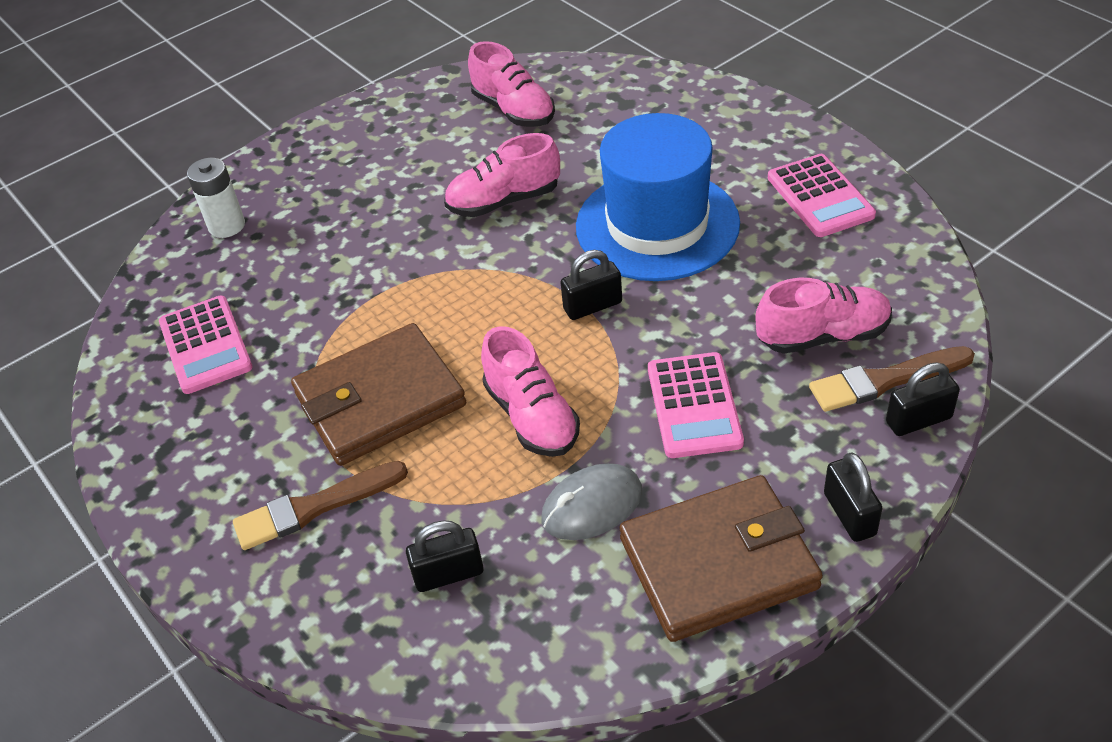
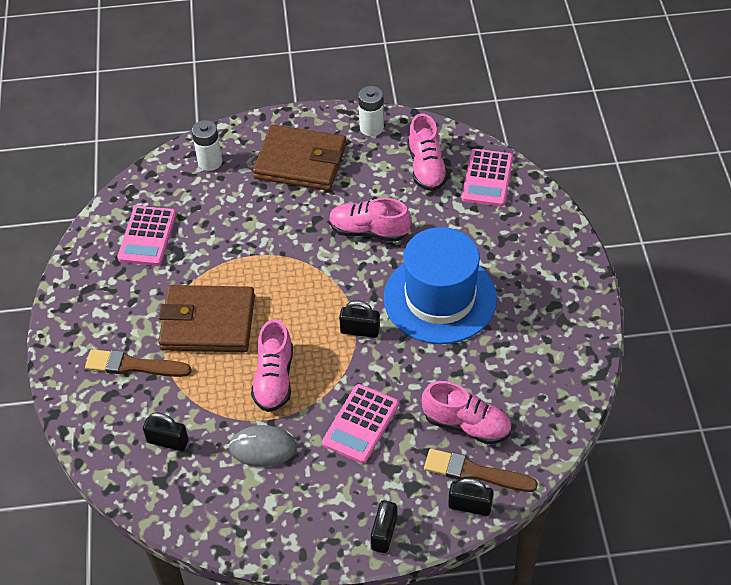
camera: 30 degrees right, 5 degrees up
brown wallet [620,475,823,642] -> brown wallet moved to [253,124,346,191]
pink calculator [768,154,876,237] -> pink calculator moved to [461,149,513,207]
none -> white battery [358,86,384,136]

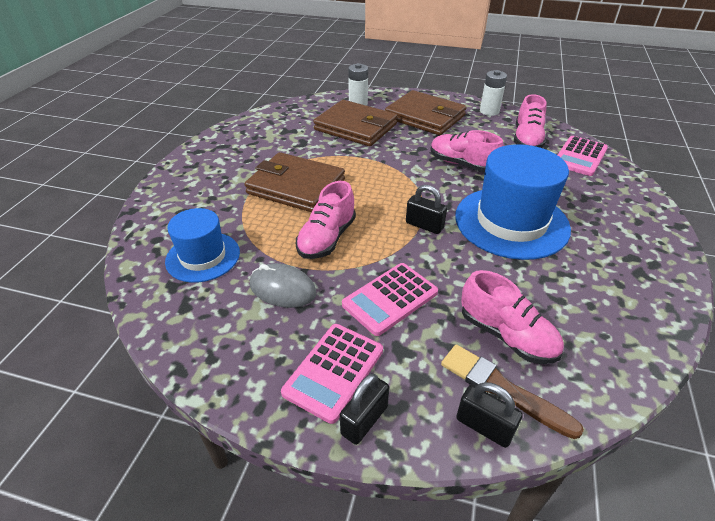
camera: 20 degrees right, 10 degrees down
brown brush [85,349,191,377] -> none
pink calculator [117,206,176,266] -> pink calculator moved to [281,324,383,424]
black padlock [143,412,188,451] -> blue hat [165,208,240,283]
none -> brown wallet [313,100,397,146]

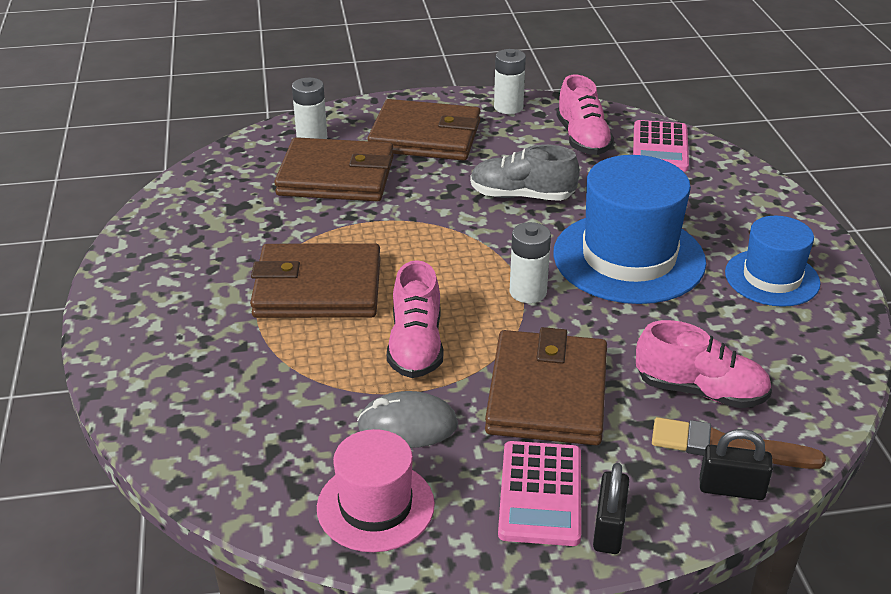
camera: 25 degrees left, 5 degrees down
blue hat [165,208,240,283] -> blue hat moved to [725,216,820,307]
pink calculator [342,263,438,336] -> brown wallet [485,327,607,445]
black padlock [406,185,447,234] -> white battery [510,222,551,303]
pink shoe [431,130,504,172] -> grey shoe [470,144,580,201]
none -> pink hat [317,429,435,552]

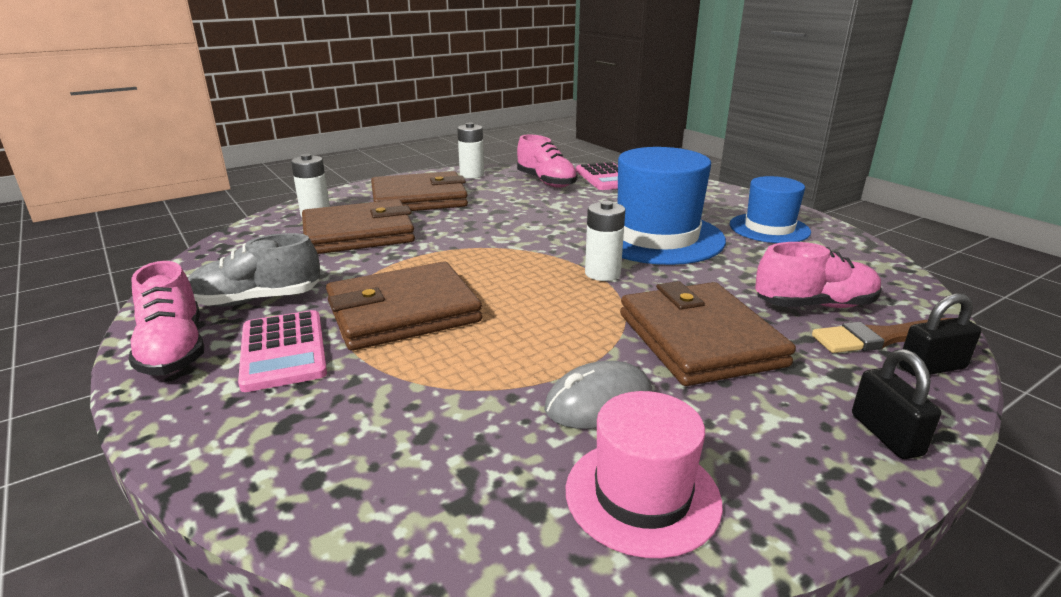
camera: 25 degrees left, 10 degrees down
pink shoe [387,260,443,378] -> pink shoe moved to [128,261,204,375]
grey shoe [470,144,580,201] -> grey shoe moved to [188,233,320,307]
pink calculator [498,441,581,546] -> pink calculator moved to [238,310,327,392]

